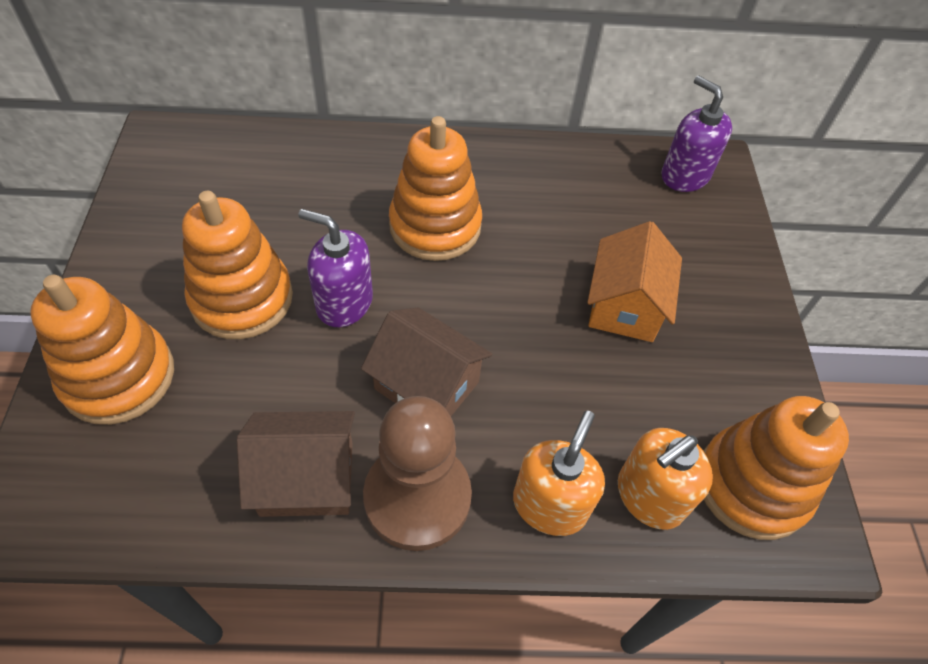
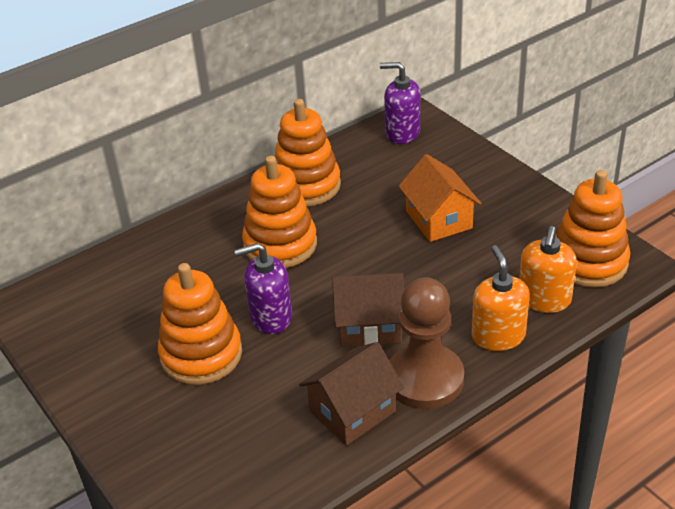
camera: 30 degrees left, 15 degrees down
orange stacking toy [30,275,174,425] -> orange stacking toy moved to [275,99,341,207]

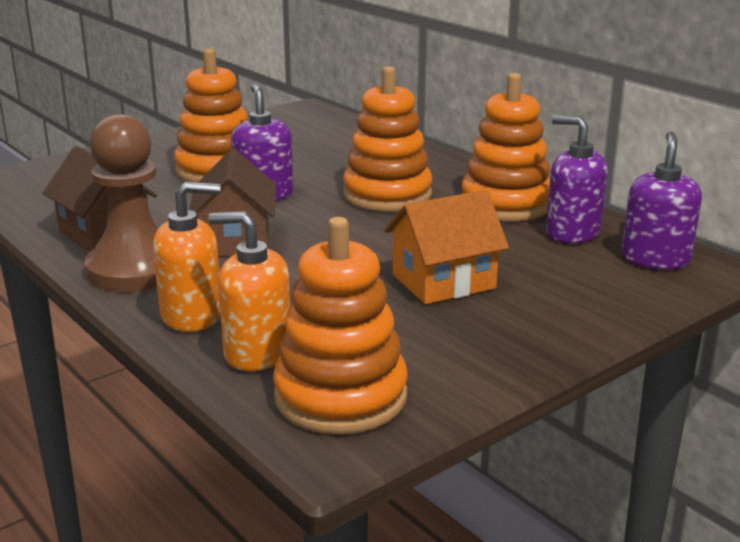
camera: 85 degrees right, 15 degrees down
none -> purple soap dispenser [546,116,608,243]

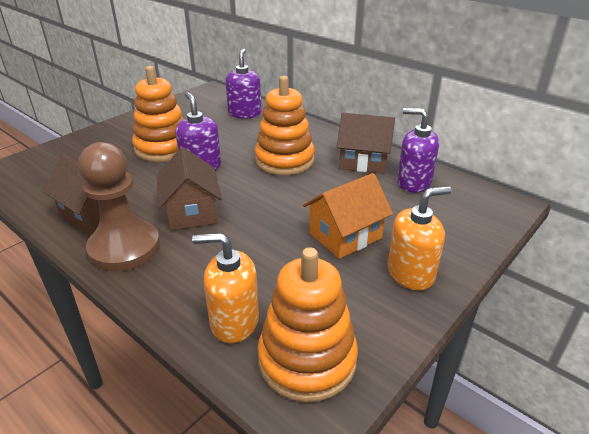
camera: 10 degrees left, 10 degrees up
orange soap dispenser [153,182,221,332] -> orange soap dispenser moved to [387,186,452,290]
orange stacking toy [461,73,550,221] -> brown house [337,113,395,174]
purple soap dispenser [621,132,702,269] -> purple soap dispenser moved to [226,48,262,119]

